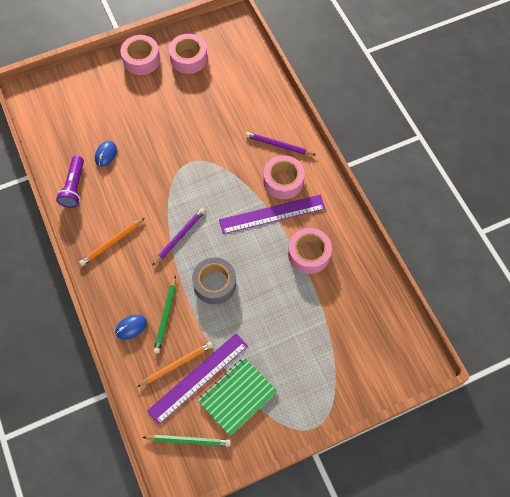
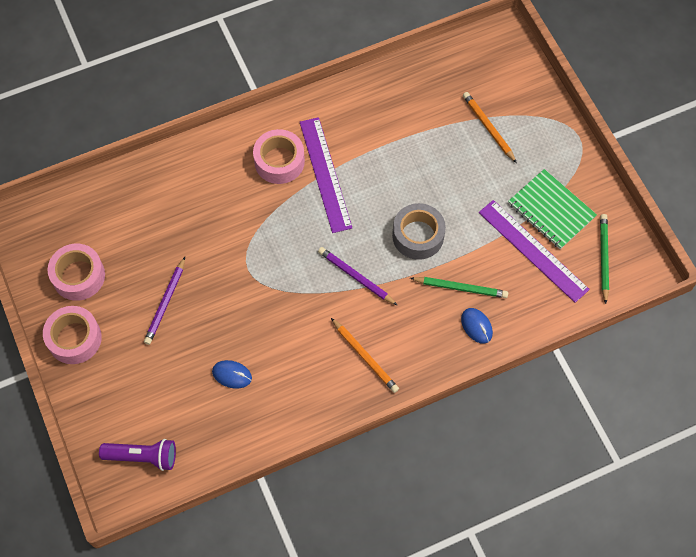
camera: 90 degrees left, 0 degrees up
purple flashlight [56,156,84,208] -> purple flashlight moved to [99,439,176,471]
orange pencil [137,342,213,387] -> orange pencil moved to [463,92,517,163]
purple pencil [245,132,316,155] -> purple pencil moved to [144,257,185,345]
pink tape [288,228,332,274] -> none

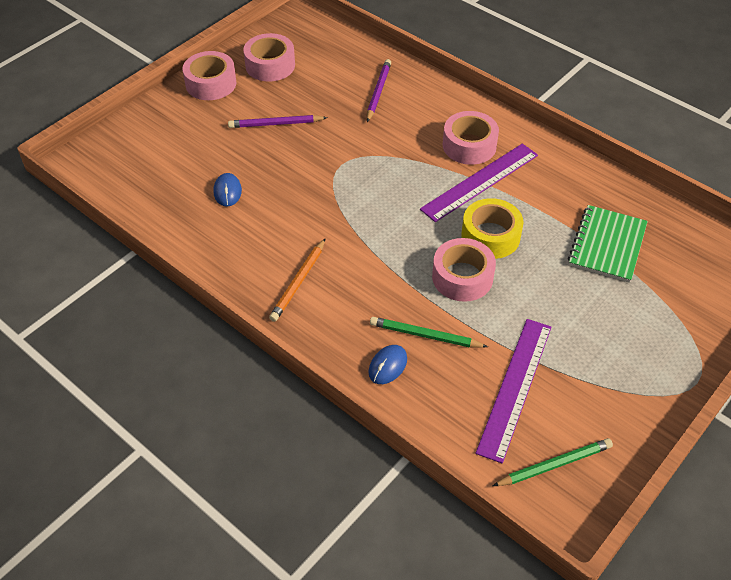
camera: 65 degrees right, 15 degrees down
purple flashlight [99,439,176,471] -> none
purple pencil [318,247,397,305] -> purple pencil moved to [367,59,391,122]
grey tape [392,203,446,260] -> pink tape [432,238,496,302]
green pencil [410,277,508,298] -> green pencil turned 120 degrees clockwise [370,317,488,348]
orange pencil [463,92,517,163] -> none
green notebook [508,169,597,249] -> green notebook moved to [568,205,648,283]
none -> yellow tape [461,198,524,259]

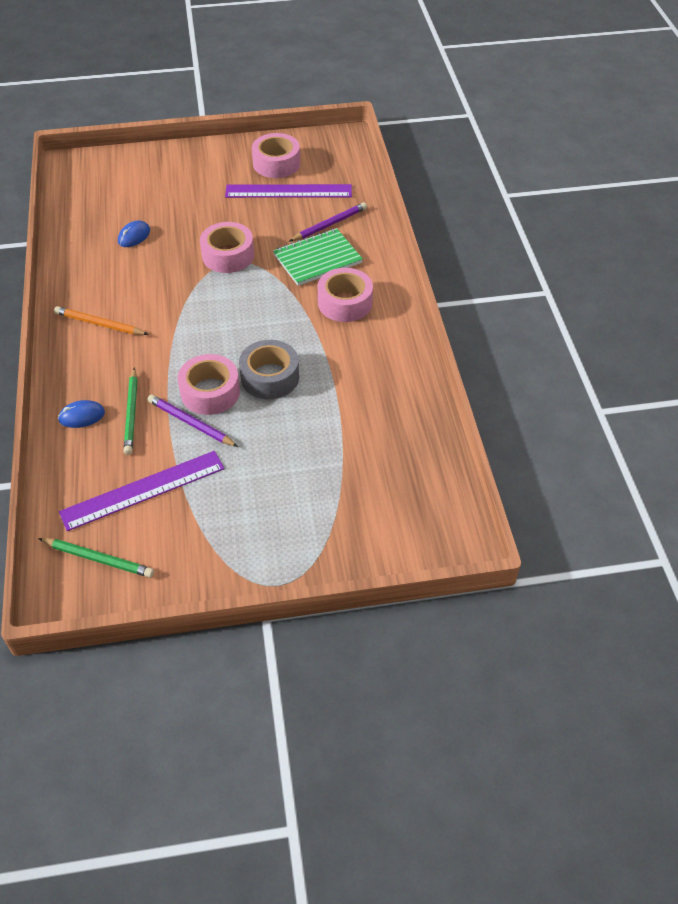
camera: 40 degrees right, 0 degrees up
pink tape [183,51,236,100] -> pink tape moved to [200,222,254,273]
purple pencil [228,115,327,128] -> purple pencil moved to [147,395,238,447]
orange pencil [269,238,326,322] -> orange pencil turned 45 degrees clockwise [54,306,149,335]
green pencil [370,317,488,348] -> green pencil turned 150 degrees counterclockwise [124,367,138,455]
purple ruler [420,144,538,222] -> purple ruler moved to [225,184,352,198]
yellow tape [461,198,524,259] -> grey tape [239,340,299,399]
green notebook [568,205,648,283] -> green notebook moved to [273,228,363,286]

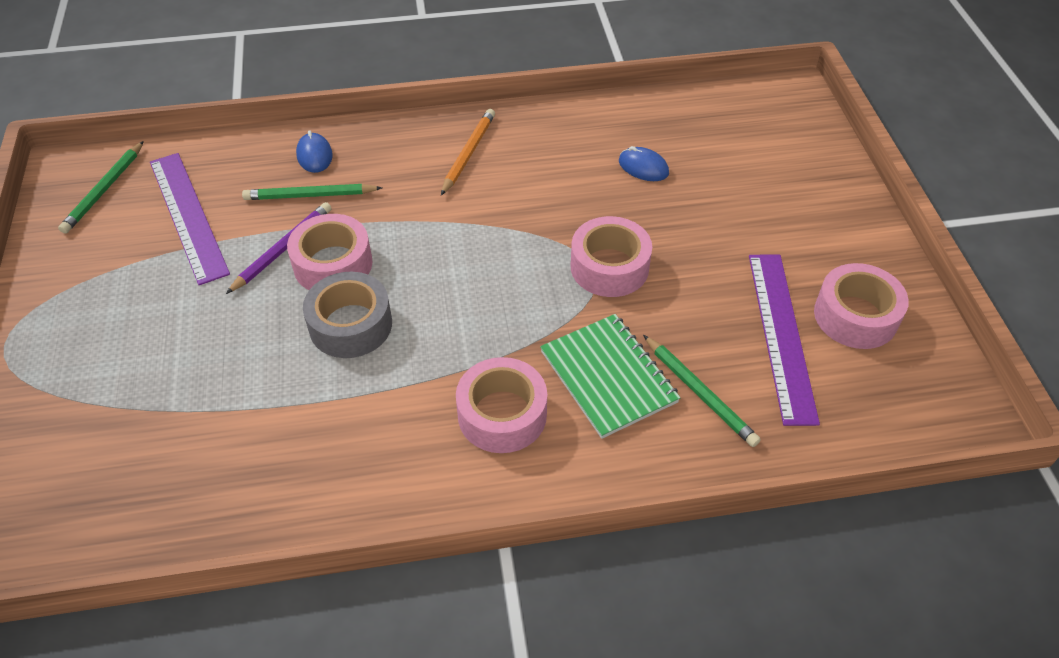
camera: 90 degrees right, 0 degrees up
purple pencil [289,202,367,241] -> green pencil [643,335,761,447]

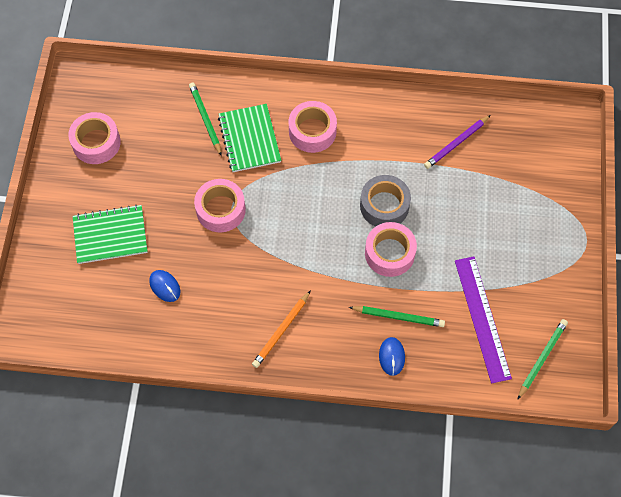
camera: 165 degrees left, 15 degrees up
purple pencil [226,202,332,294] -> purple pencil moved to [424,115,491,169]
purple ruler [749,255,820,426] -> none
none -> green notebook [73,204,148,264]

